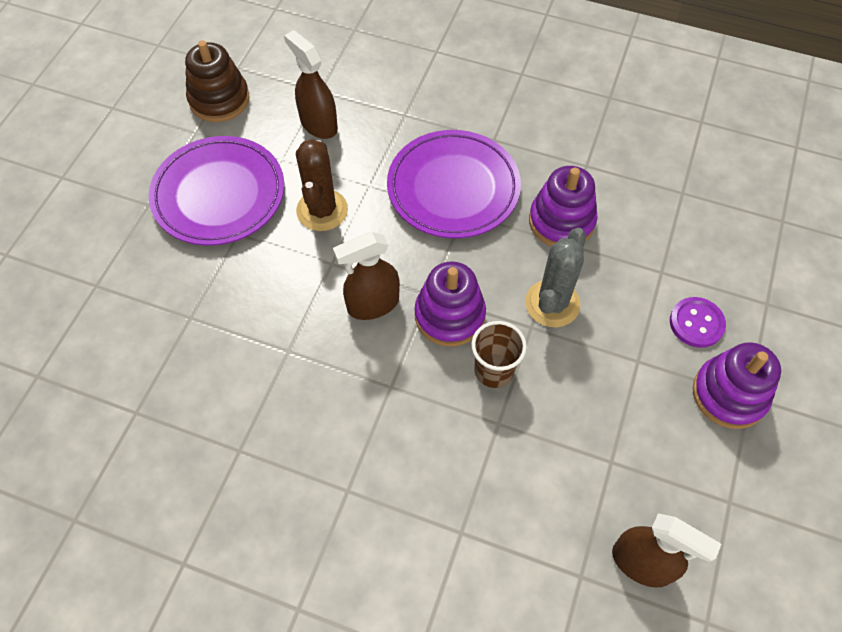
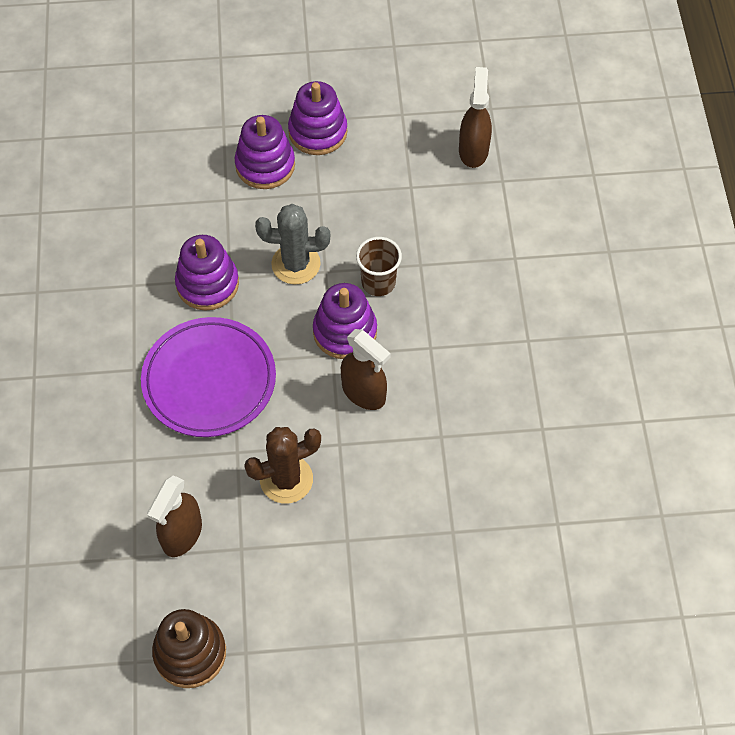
camera: 115 degrees left, 0 degrees up
purple plate [149,136,284,246] -> none
purple button [670,297,726,348] -> purple stacking toy [235,115,295,189]

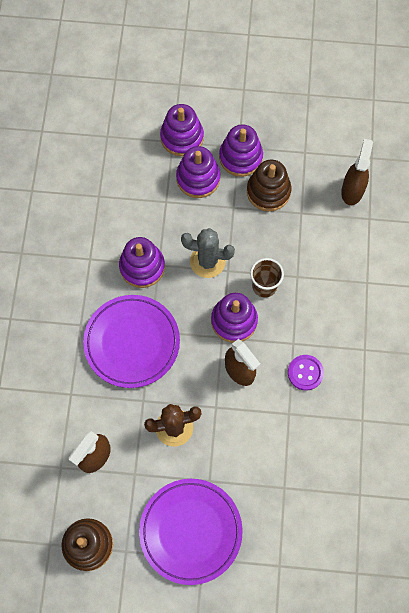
camera: 10 degrees right, 10 degrees up
none -> purple plate [139,479,243,585]
none -> purple stacking toy [160,104,204,156]
none -> brown stacking toy [247,160,291,211]
none -> purple button [288,355,324,391]

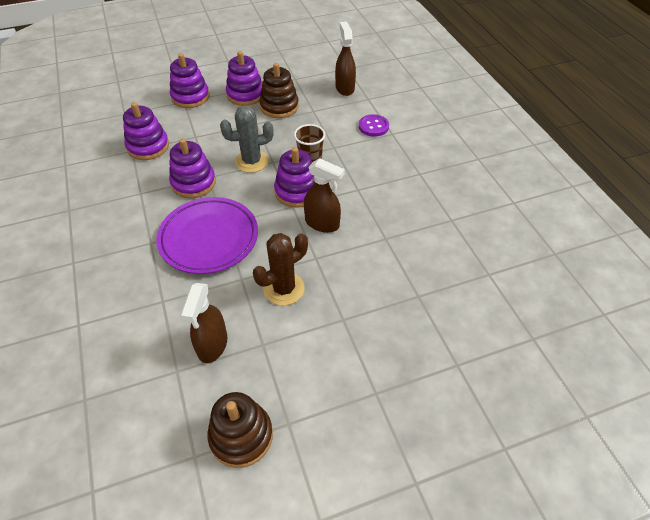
camera: 25 degrees left, 20 degrees down
purple plate [139,479,243,585] -> none
purple stacking toy [176,146,220,198] -> purple stacking toy moved to [123,102,169,160]
purple button [288,355,324,391] -> purple button moved to [359,114,389,137]

